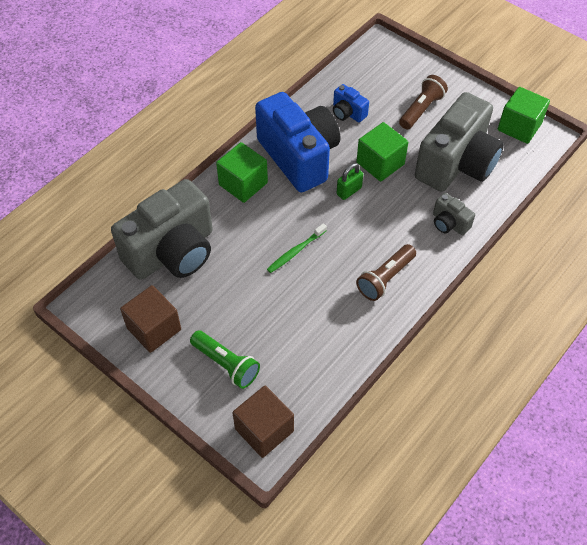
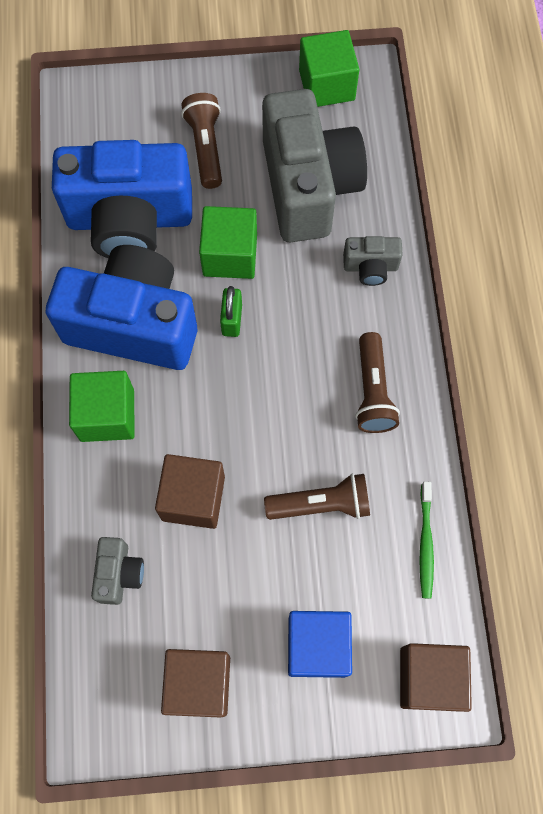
camera: 45 degrees left, 15 degrees up
grey camera [111,179,213,280] -> grey camera [91,537,144,605], size x0.43
green flashlight [190,330,260,389] -> blue cube [288,611,352,678]
green toothbrush [267,223,327,273] -> green toothbrush moved to [419,481,434,599]
blue camera [333,84,369,122] -> blue camera [52,140,192,258], size x2.32
none -> brown cube [155,454,225,529]
none -> brown flashlight [264,473,370,520]

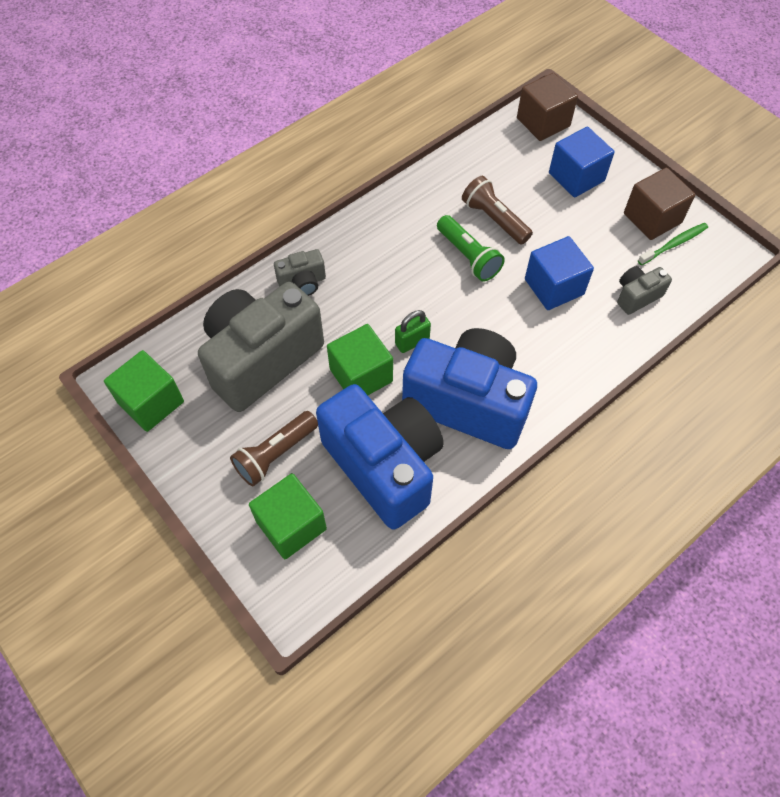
camera: 125 degrees left, 10 degrees down
blue camera [46,245,197,370] -> blue camera turned 135 degrees clockwise [402,328,537,449]
green cube [69,371,135,442] -> green cube moved to [249,473,327,559]
brown cube [155,454,225,529] -> blue cube [525,236,594,310]
grey camera [343,236,403,286] -> grey camera turned 105 degrees clockwise [274,249,326,296]
brown flashlight [355,332,400,433] -> none
green toothbrush [419,481,434,599] -> green toothbrush moved to [638,223,708,265]
none -> green flashlight [437,215,505,282]

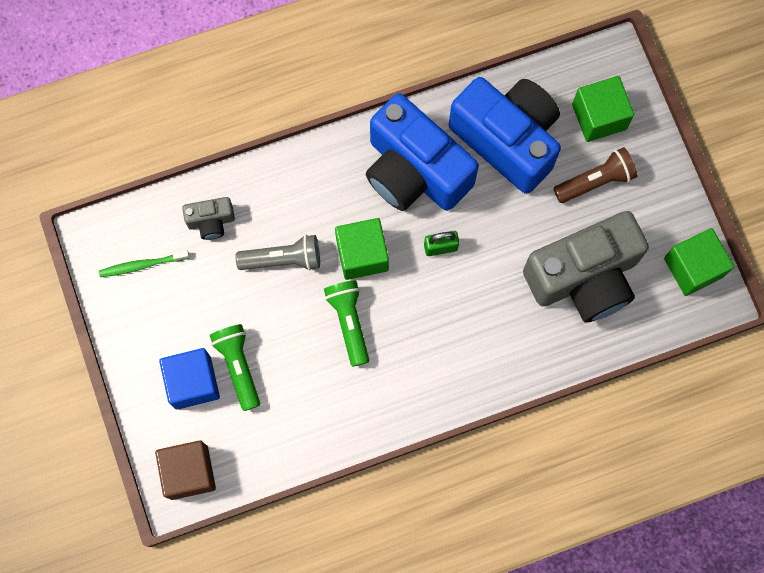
camera: 160 degrees left, 15 degrees up
grey camera [274,249,326,296] -> none
blue camera [316,384,444,530] -> blue camera turned 150 degrees clockwise [449,77,561,194]
green cube [327,324,393,395] -> green cube moved to [335,218,389,280]
brown flashlight [462,176,533,245] -> none
blue cube [525,236,594,310] -> grey flashlight [236,235,320,271]
brown cube [624,168,695,240] -> none
none -> green flashlight [210,324,260,411]

